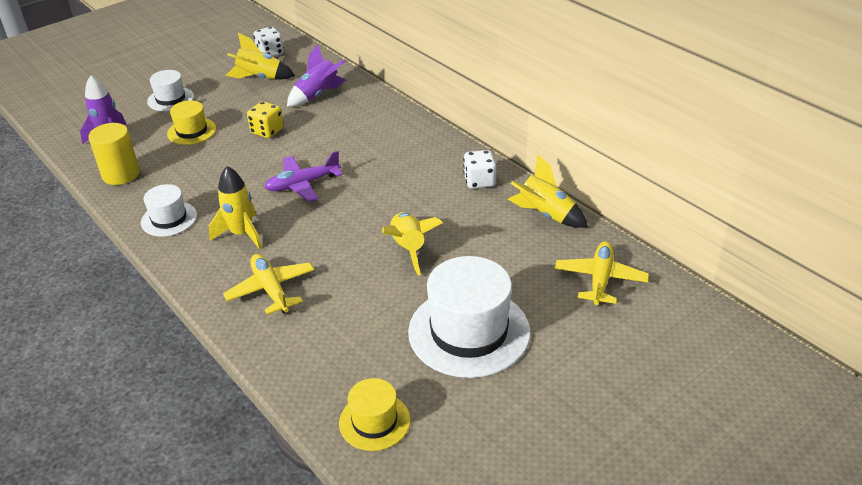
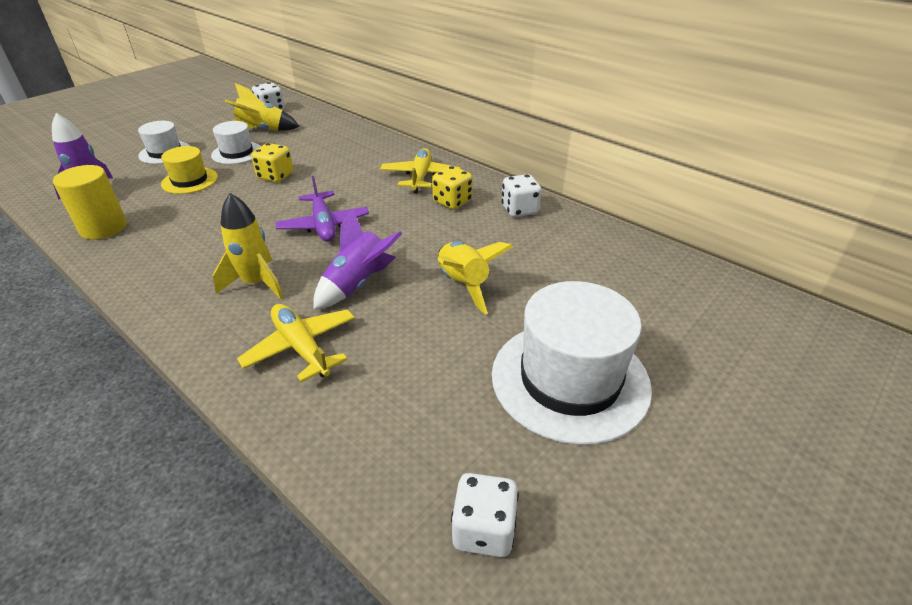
camera: 10 degrees left, 0 degrees up
white hat [141,184,197,237] -> white hat moved to [211,121,261,164]
purple plane [264,151,343,202] -> purple plane turned 75 degrees counterclockwise [275,176,369,242]
purple rocket [287,45,346,106] -> purple rocket moved to [313,208,402,310]
yellow hat [339,378,410,451] -> white dice [451,473,519,557]
yellow rocket [508,155,588,228] -> none
yellow plane [555,241,649,305] -> yellow plane moved to [380,148,461,193]
none -> yellow dice [432,166,473,209]

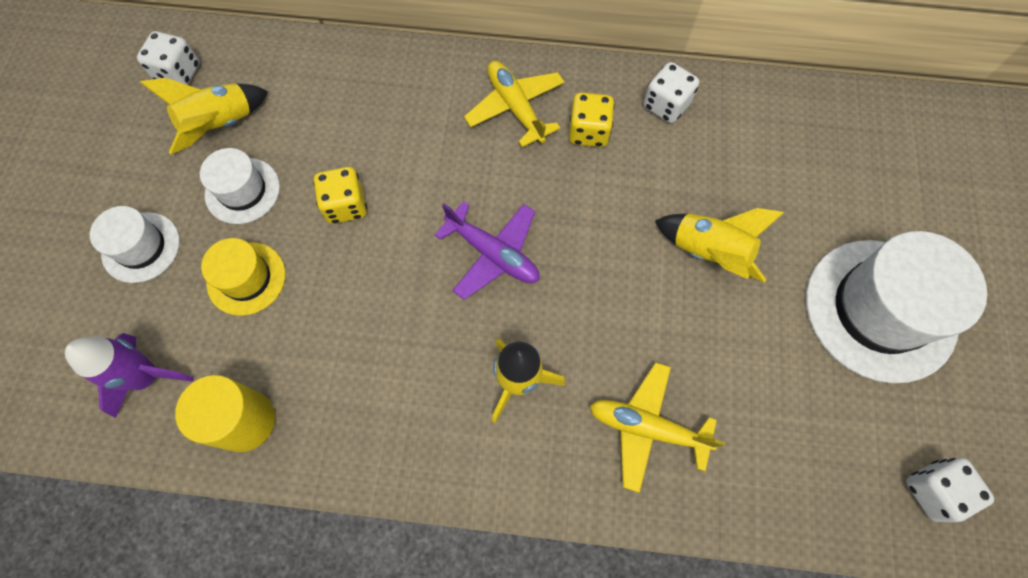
camera: 35 degrees left, 30 degrees up
purple rocket [313,208,402,310] -> none

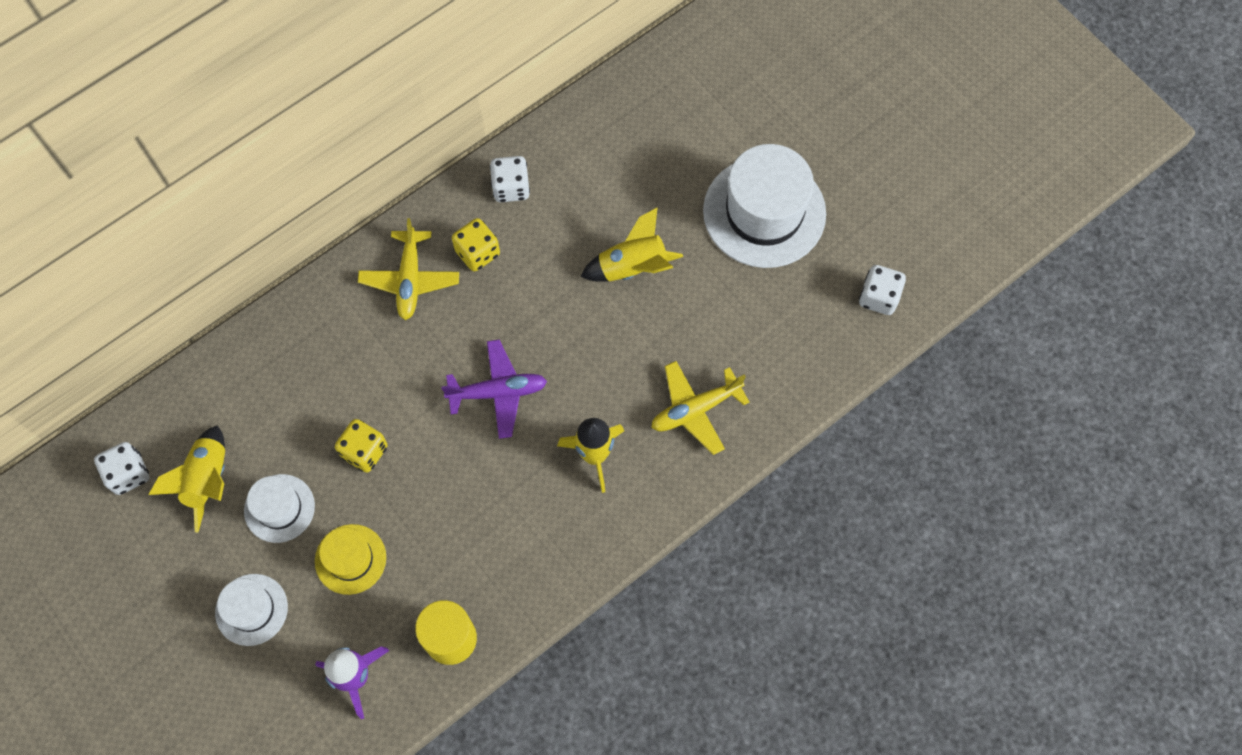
camera: 45 degrees left, 0 degrees up
yellow plane [464,61,565,147] -> yellow plane turned 105 degrees counterclockwise [358,218,459,320]

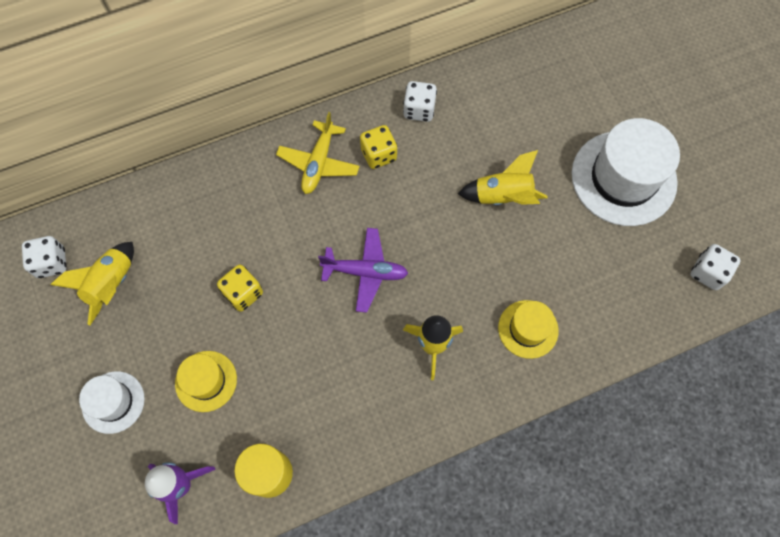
camera: 15 degrees right, 0 degrees up
white hat [244,474,315,543] -> none
yellow plane [651,361,749,455] -> yellow hat [498,300,559,359]

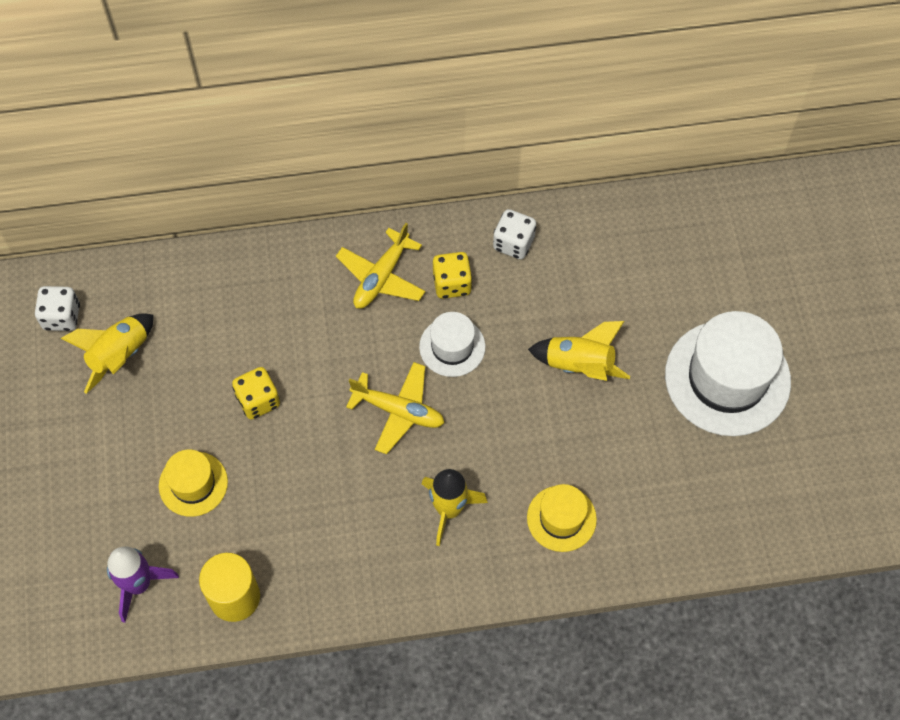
camera: 15 degrees right, 5 degrees down
white hat [79,371,145,434] -> white hat moved to [419,312,485,377]
purple plane [318,228,408,313] -> yellow plane [346,362,444,454]
white dice [691,244,741,290] -> none

